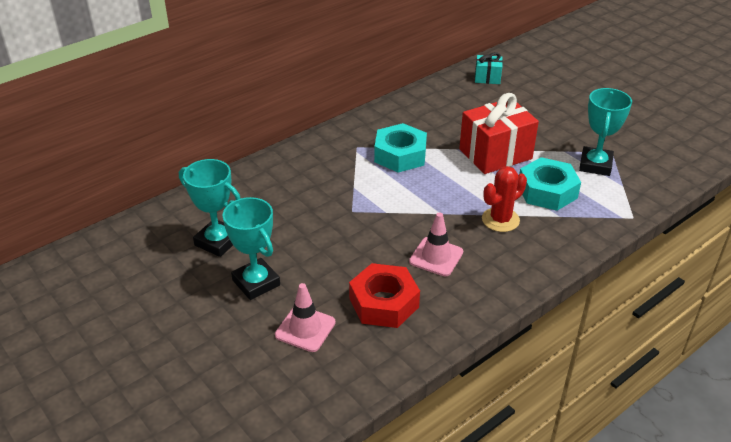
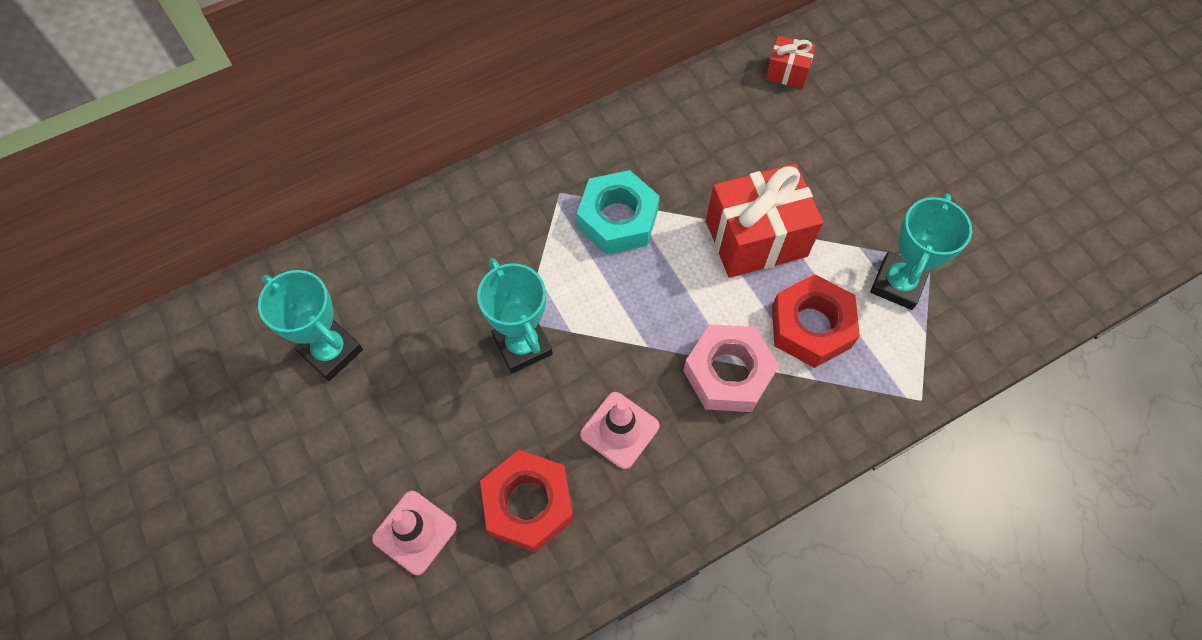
camera: 10 degrees right, 25 degrees up
turquoise trophy [223,197,280,300] -> turquoise trophy moved to [477,258,553,373]
turquoise gift [475,52,503,84] -> red gift [766,36,816,89]
red cactus [482,166,527,232] -> pink nut [683,324,779,412]
turquoise nut [520,157,581,211] -> red nut [772,274,860,368]

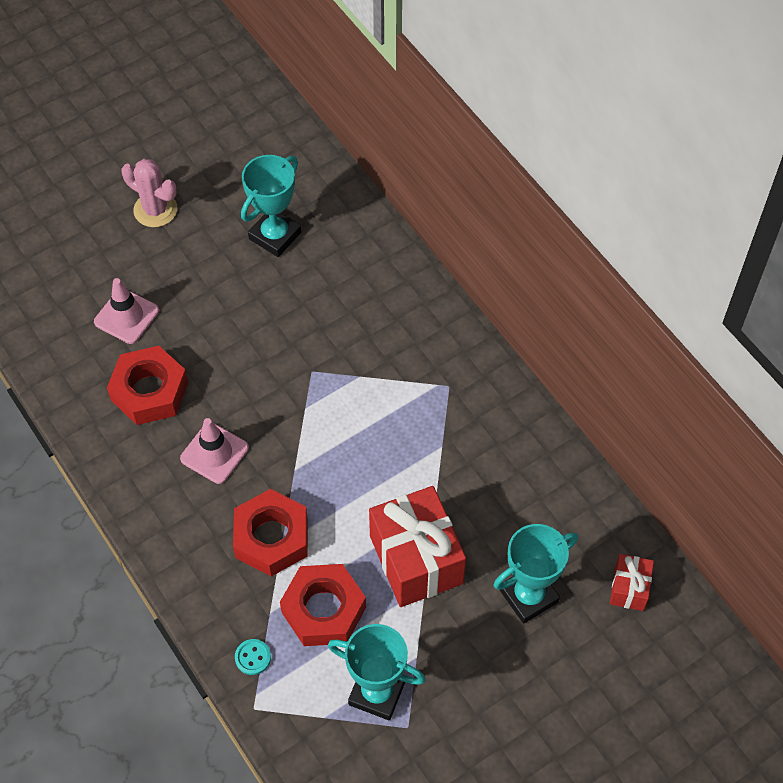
camera: 85 degrees right, 5 degrees down
turquoise trophy [477,258,553,373] -> turquoise trophy moved to [494,524,578,624]
turquoise nut [577,170,660,255] -> none
pink nut [683,324,779,412] -> red nut [233,489,308,576]
none -> pink cactus [121,159,177,227]
none -> turquoise button [235,639,271,675]

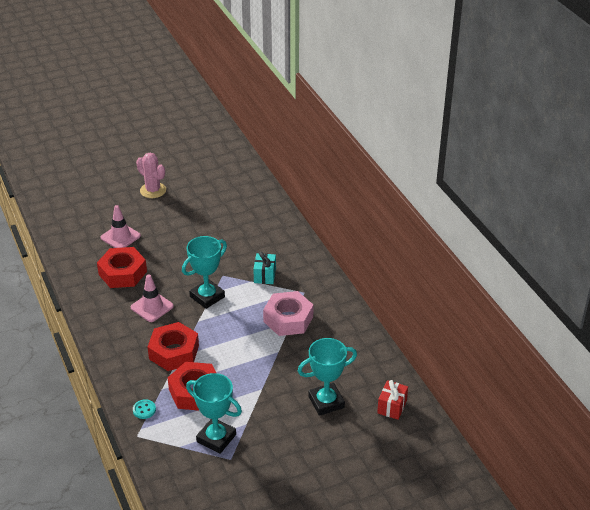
camera: 10 degrees right, 20 degrees down
turquoise trophy [241,155,301,257] -> turquoise trophy moved to [182,236,227,309]
red gift [369,486,466,607] -> none
none -> turquoise gift [253,251,276,284]
none -> pink nut [263,291,313,336]

